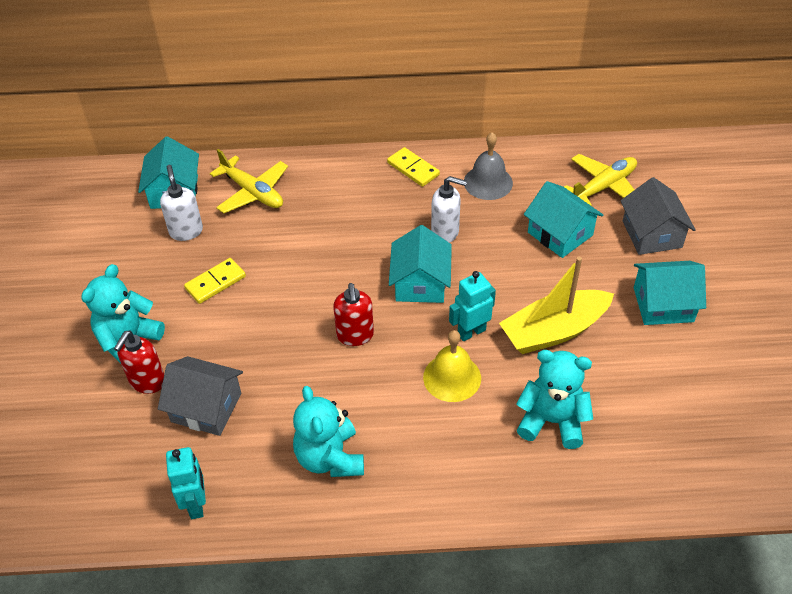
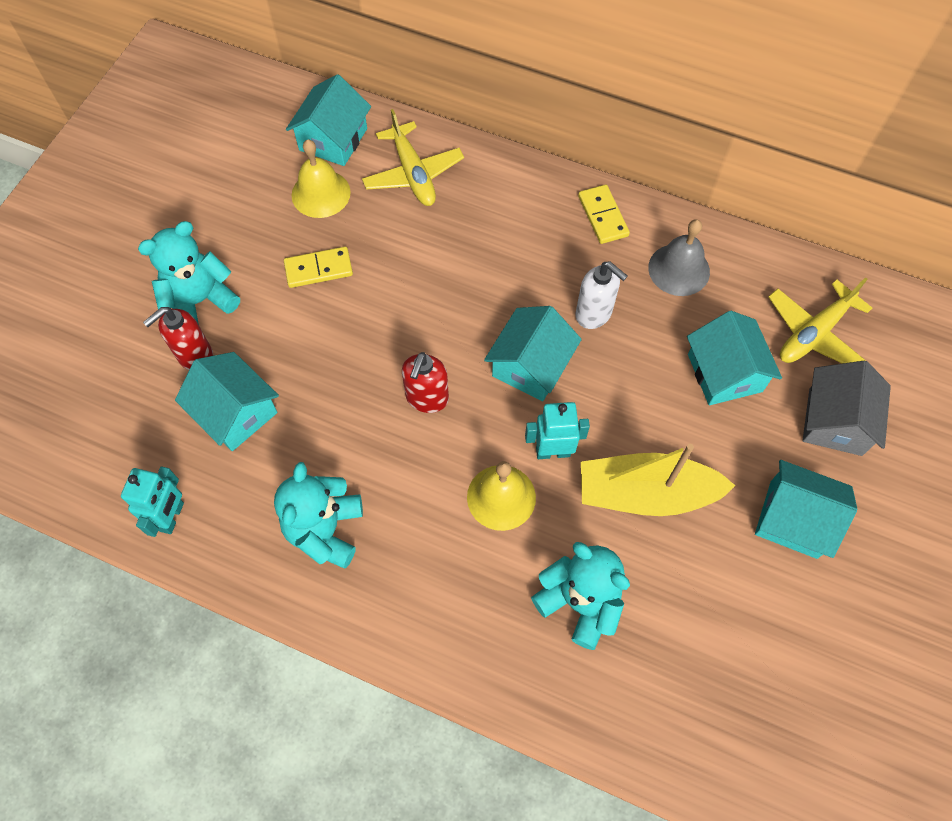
camera: 25 degrees right, 15 degrees up
grey house [158,356,243,436] -> turquoise house [175,352,279,451]
white soap dispenser [160,165,203,241] -> yellow bell [291,139,351,218]
yellow plane [564,154,637,206] -> yellow plane turned 150 degrees clockwise [769,277,872,364]

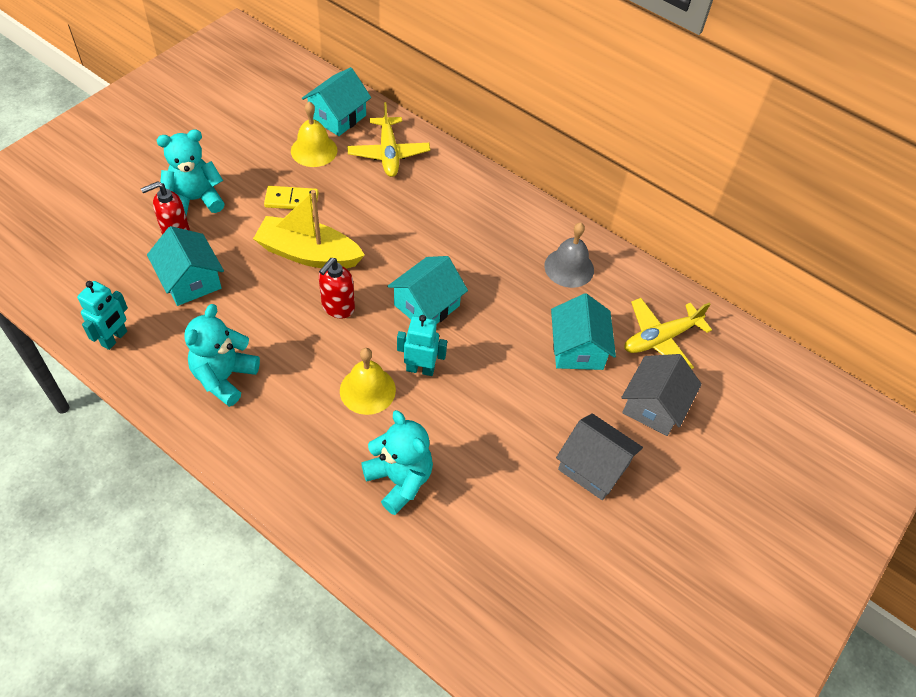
camera: 10 degrees right, 10 degrees down
white soap dispenser [576,262,627,329] -> none
yellow domino [578,185,630,244] -> none
yellow boat [581,444,736,516] -> yellow boat moved to [253,190,365,268]
turquoise house [755,460,858,559] -> grey house [556,413,643,500]

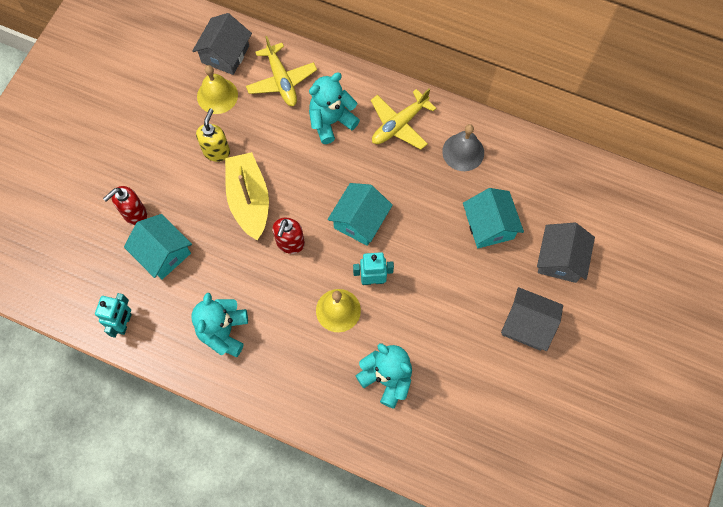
camera: 10 degrees left, 15 degrees up
turquoise teddy bear [157,129,225,216] -> turquoise teddy bear moved to [309,73,360,144]
yellow boat [253,190,365,268] -> yellow boat turned 75 degrees clockwise [225,152,269,240]
yellow domino [264,186,319,210] -> yellow soap dispenser [196,109,230,162]
turquoise house [302,67,371,136] -> grey house [192,13,252,75]
yellow plane [624,298,712,369] -> yellow plane moved to [371,88,436,150]

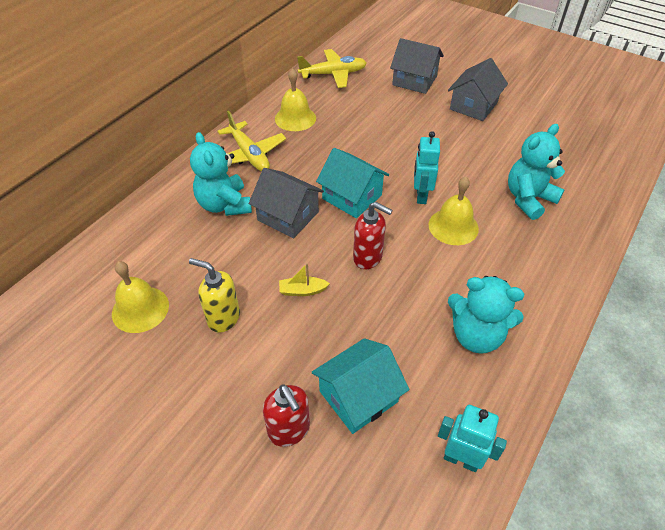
camera: 80 degrees left, 20 degrees down
grey house [192,13,252,75] -> grey house moved to [249,168,324,238]
yellow boat [225,152,269,240] -> yellow boat [279,263,330,296], size x0.42
yellow plane [246,36,317,106] -> yellow plane moved to [297,49,367,88]
grey bell [442,124,484,171] -> yellow bell [275,68,316,131]
turquoise house [463,188,524,248] -> none

